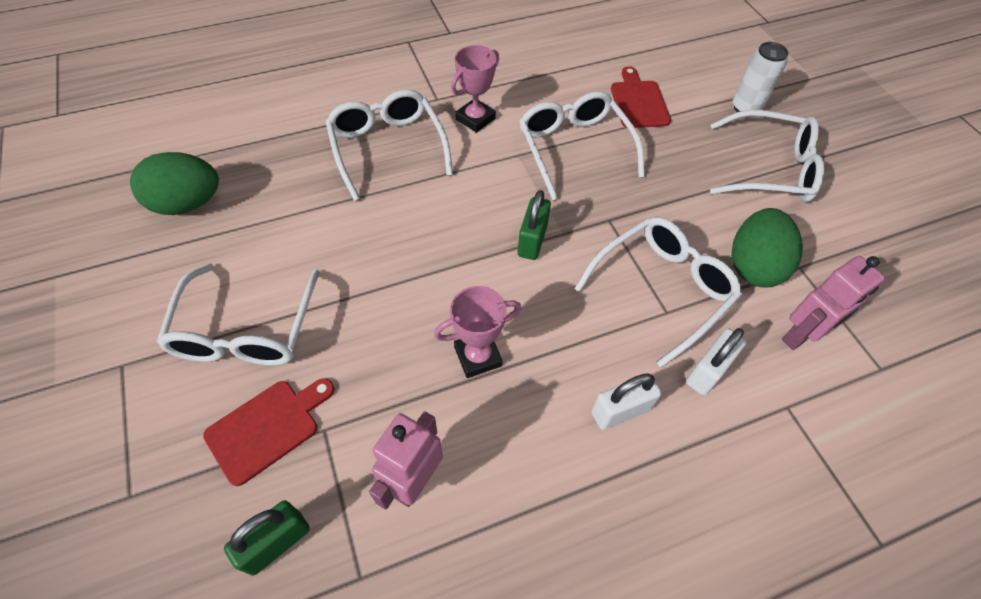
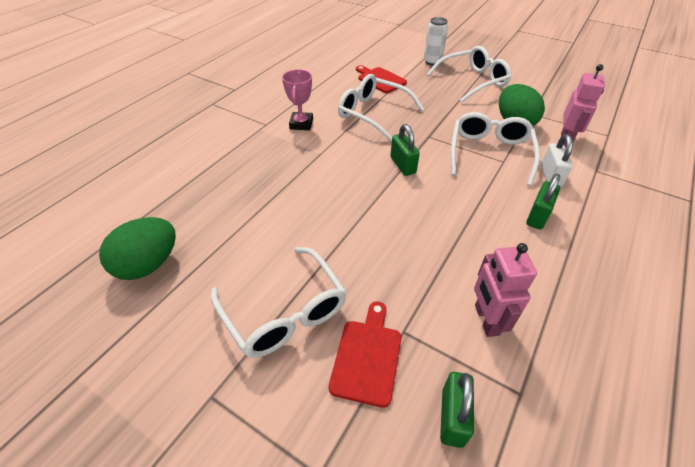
camera: 35 degrees left, 10 degrees down
white glasses [326,90,453,201] -> none
pink trophy [434,286,521,378] -> none
white padlock [591,374,662,430] -> green padlock [526,174,560,230]

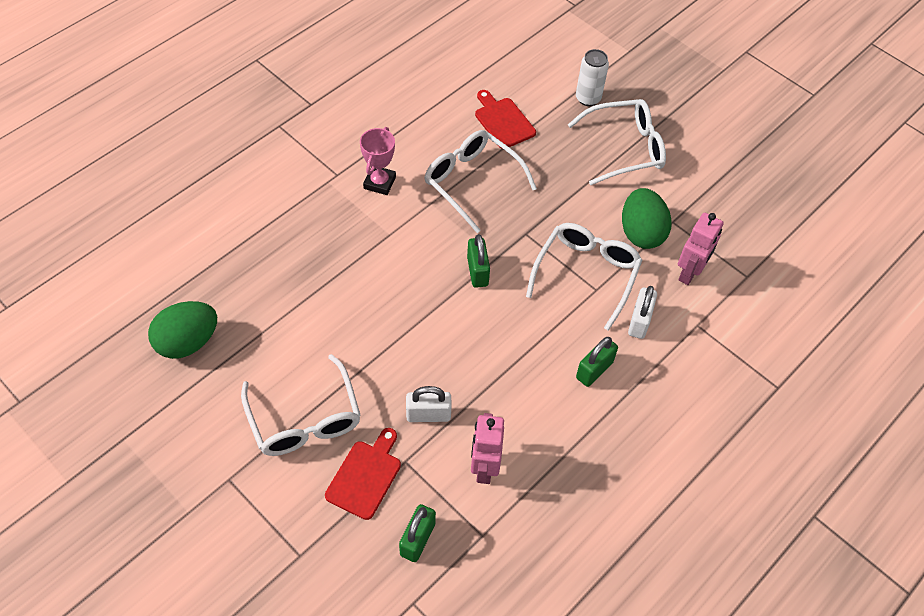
camera: 10 degrees right, 10 degrees up
none -> white padlock [406,386,452,422]

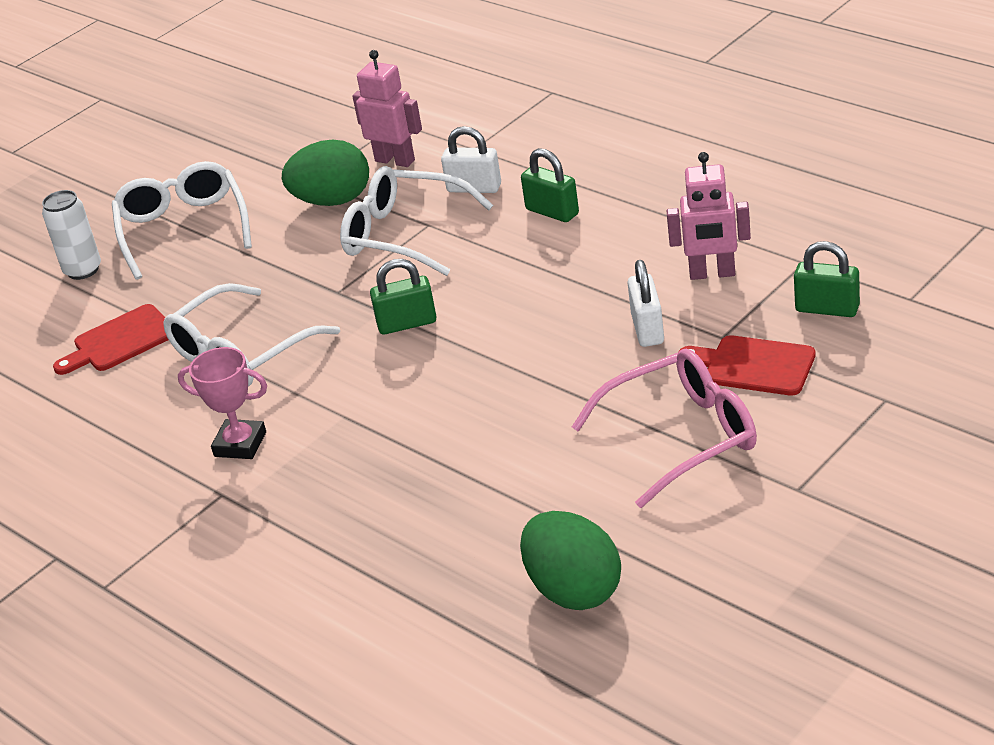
camera: 85 degrees left, 20 degrees down
white glasses [241,354,361,456] -> pink glasses [572,349,757,508]

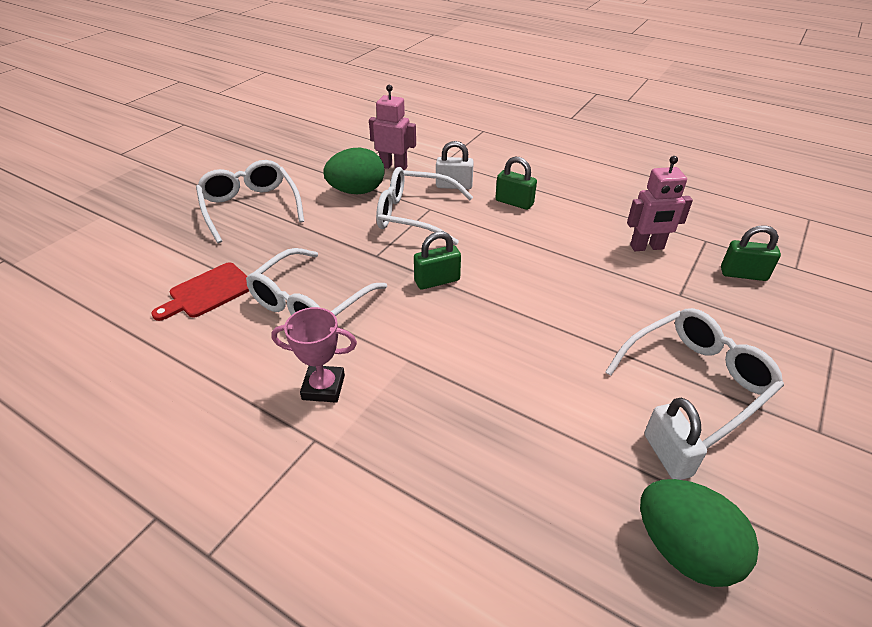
camera: 15 degrees left, 5 degrees up
white can [42,190,101,280] -> none
pink glasses [572,349,757,508] -> white glasses [605,308,784,448]
white padlock [627,260,664,347] -> white padlock moved to [644,397,707,480]
red cutting board [678,335,816,396] -> none

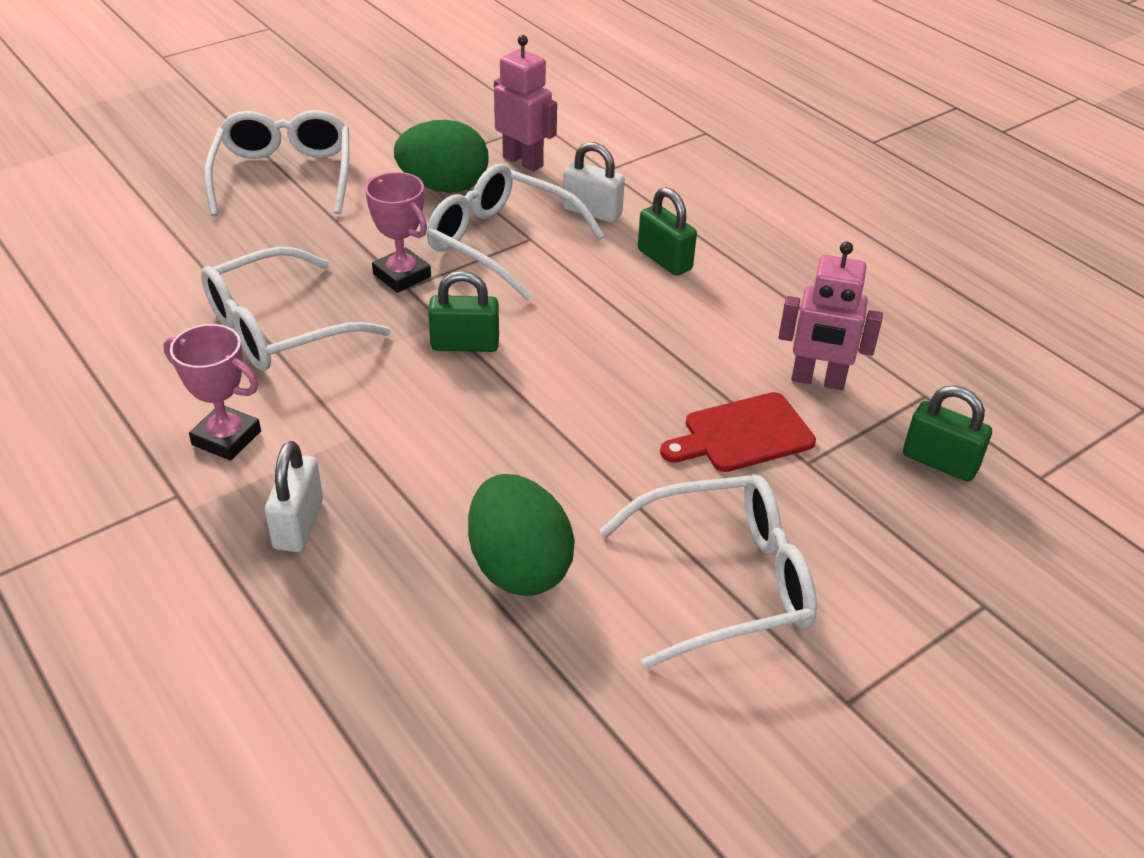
camera: 20 degrees right, 0 degrees up
red cutting board [151,262,249,321] -> red cutting board moved to [660,392,816,472]
green egg [640,479,759,587] -> green egg moved to [468,474,575,596]
white padlock [644,397,707,480] -> white padlock moved to [265,441,323,552]
none -> pink trophy [365,172,431,293]

